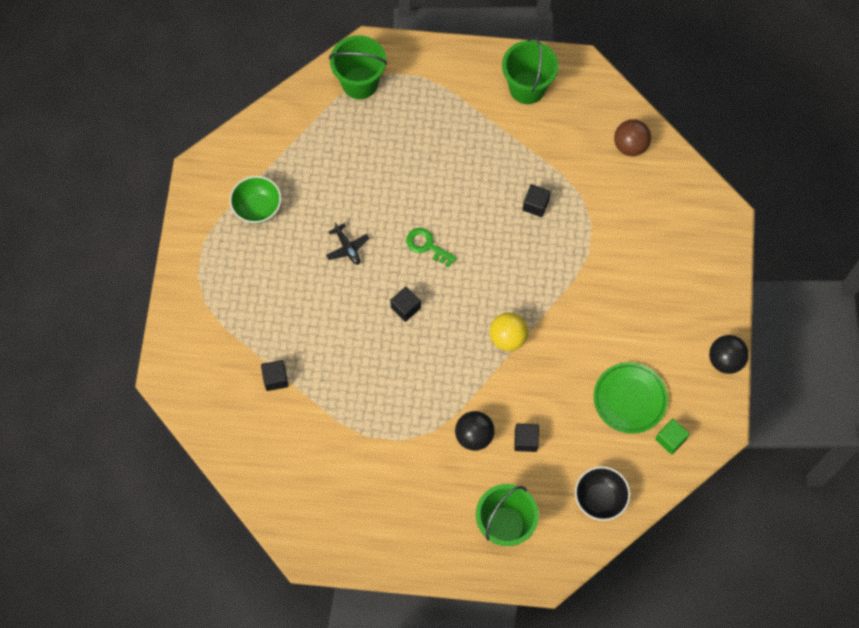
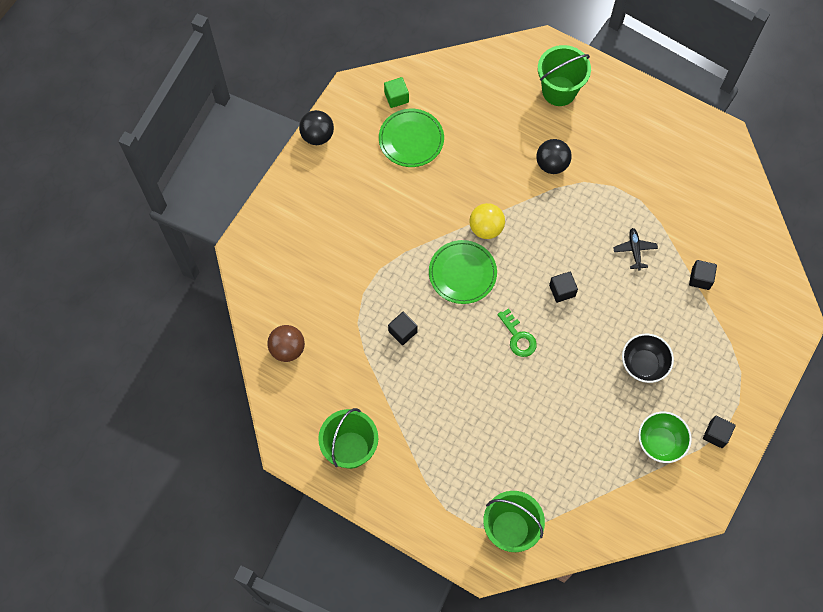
camera: 155 degrees left, 0 degrees up
black plane [326,222,370,265] -> black plane moved to [613,228,658,270]
black cube [514,423,539,452] -> black cube moved to [703,416,736,448]
black bowl [575,466,630,521] -> black bowl moved to [622,333,674,383]
none -> green plate [429,240,497,304]

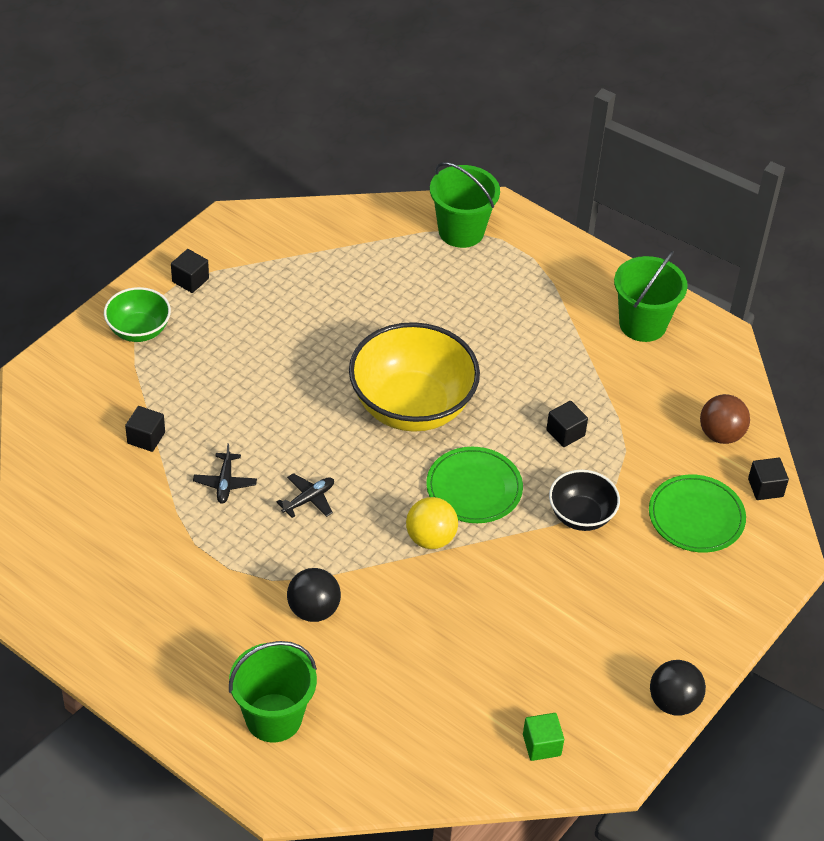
camera: 175 degrees left, 20 degrees down
green plate [379,109,444,167] -> green plate moved to [649,474,746,553]
green key [497,308,537,357] -> yellow bowl [349,322,480,432]
black cube [549,272,578,303] -> black cube moved to [748,458,789,500]
black bowl [622,333,674,383] -> black bowl moved to [549,470,620,531]
green bowl [638,412,692,463] -> green bowl moved to [104,287,171,342]
none -> black plane [277,473,334,518]

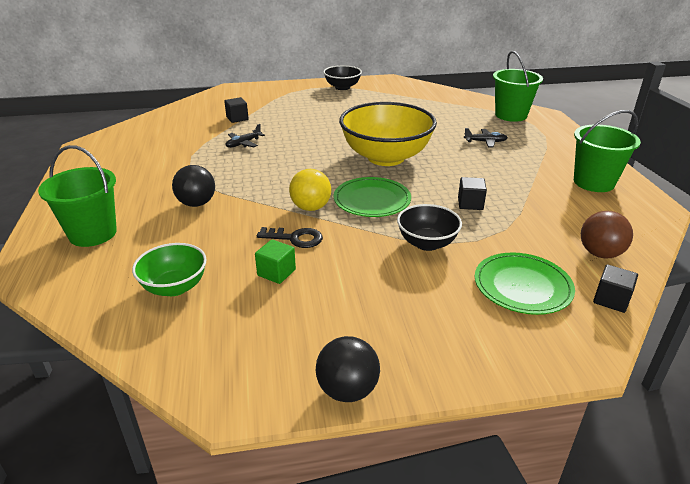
camera: 45 degrees right, 15 degrees down
green bowl [104,287,171,342] -> green bowl moved to [132,243,207,296]
black cube [171,249,209,293] -> black bowl [323,65,362,90]
black plane [277,473,334,518] -> black plane moved to [464,128,508,147]
green cube [523,713,564,761] -> green cube moved to [255,239,296,284]
none -> black key [257,227,323,248]

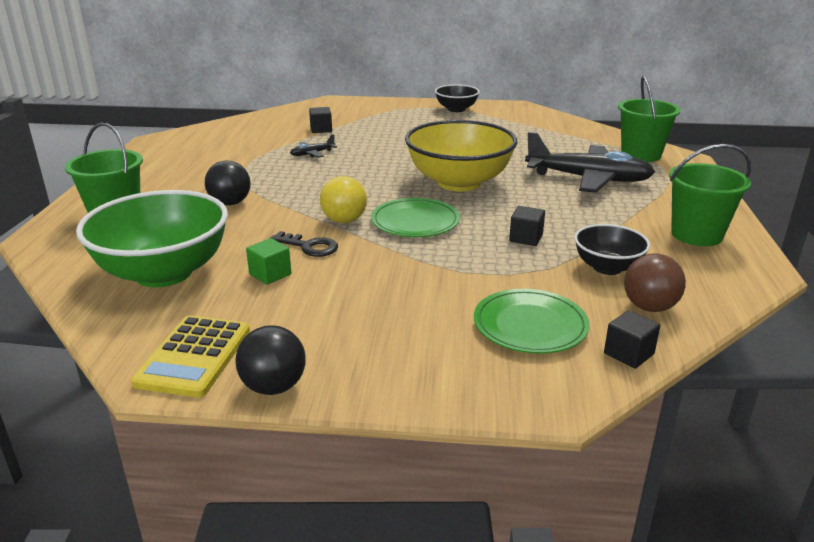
camera: 15 degrees right, 5 degrees down
green bowl [132,243,207,296] -> green bowl [76,190,228,287], size x1.90
black bowl [397,204,462,251] -> black bowl moved to [574,224,650,275]
black plane [464,128,508,147] -> black plane [525,132,655,193], size x2.39
none -> yellow calculator [131,315,250,398]

